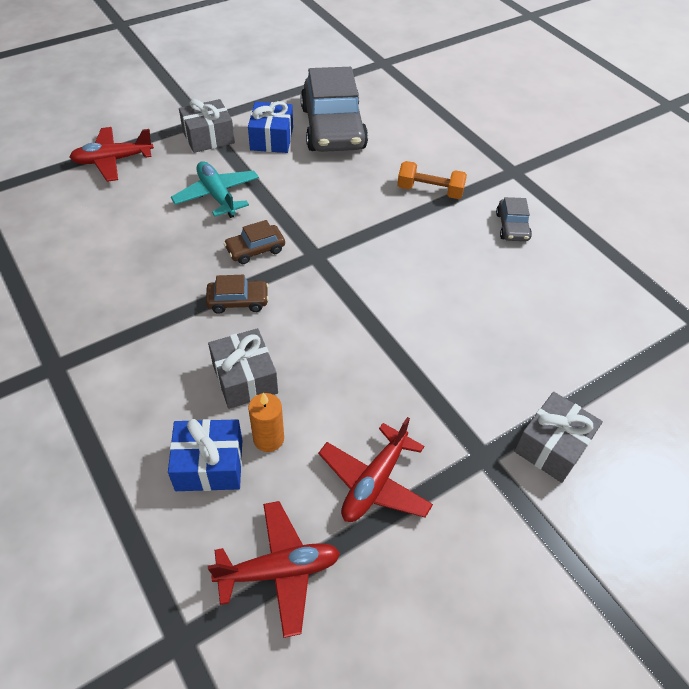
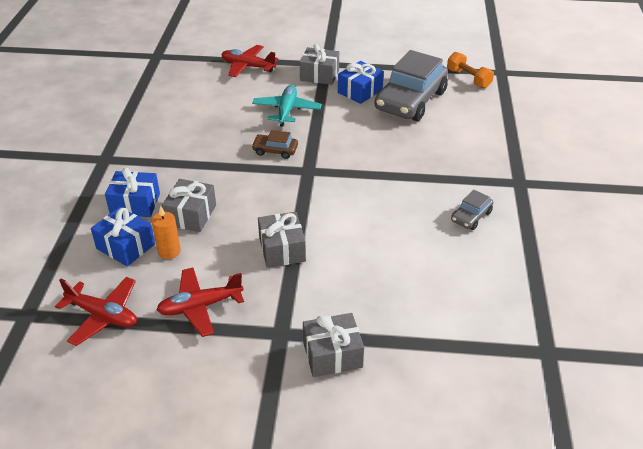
camera: 40 degrees right, 10 degrees down
brown car [206,275,269,314] -> none
orange dumbbell [397,161,467,199] -> orange dumbbell moved to [447,52,494,88]
none -> blue gift [105,168,160,217]
none -> grey gift [258,212,306,268]

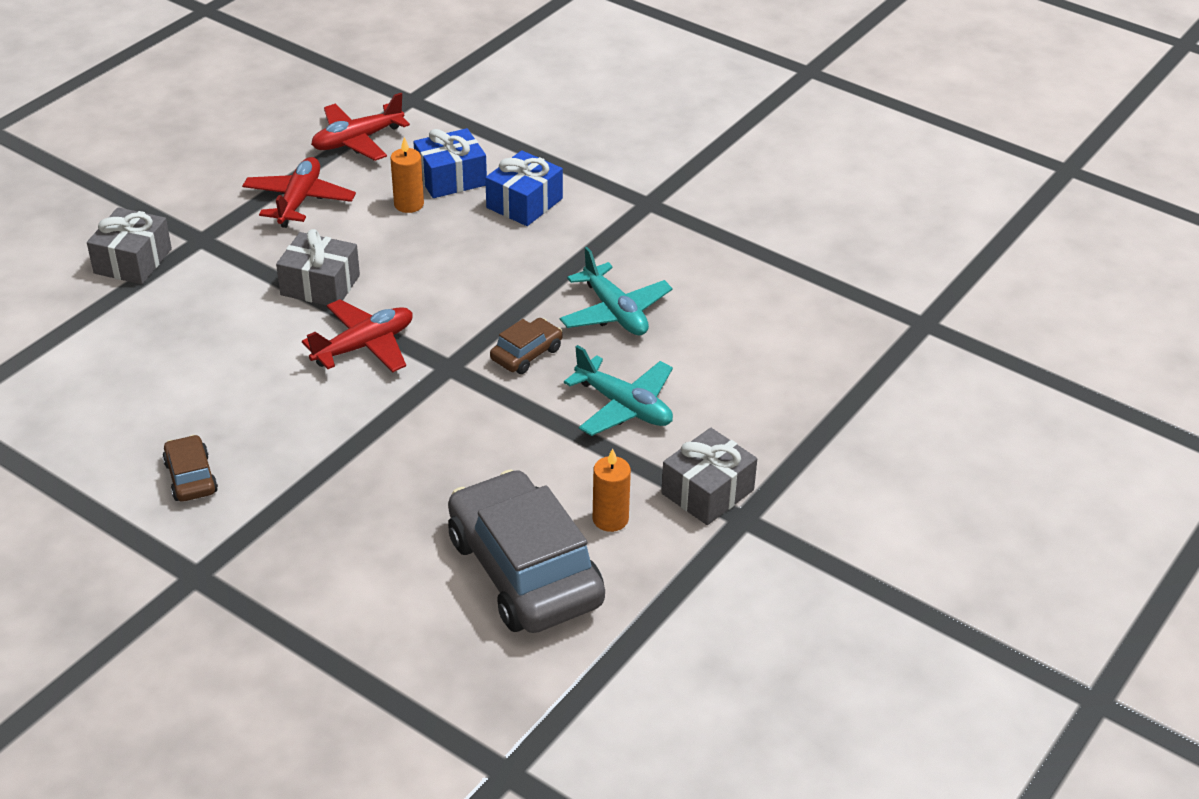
camera: 120 degrees right, 0 degrees up
grey gift [162,179,216,232] -> none
red plane [221,45,279,77] -> red plane moved to [302,299,412,372]
blue gift [338,61,384,104] -> orange candle [593,448,631,532]
orange dumbbell [447,52,494,88] -> none
grey car [451,190,493,230] -> brown car [162,435,218,502]
none -> turquoise plane [560,247,673,336]

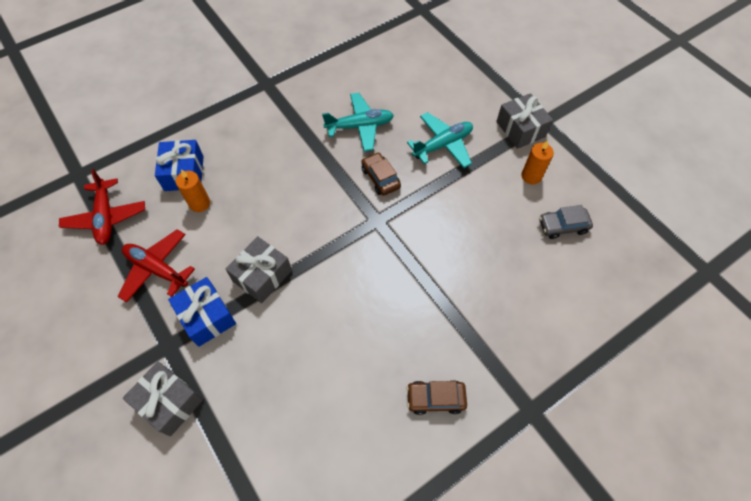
camera: 70 degrees left, 20 degrees up
red plane [302,299,412,372] -> none
grey car [448,469,605,633] -> grey car [539,205,593,239], size x0.45
blue gift [485,150,563,226] -> blue gift moved to [168,277,236,347]

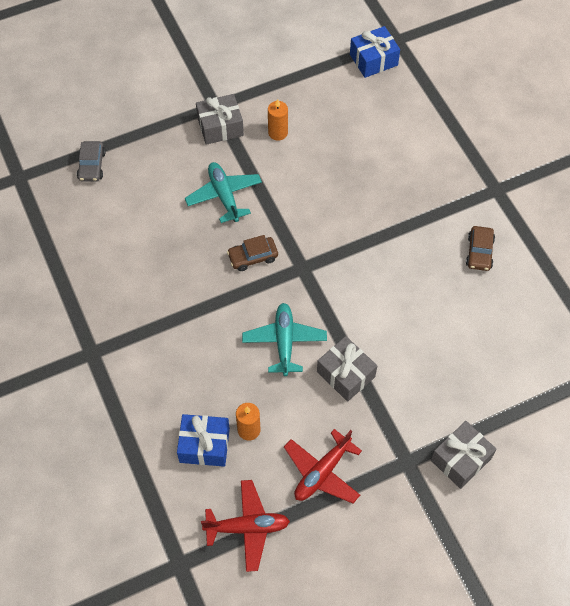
camera: 80 degrees left, 0 degrees up
blue gift [168,277,236,347] -> blue gift moved to [350,26,400,78]
turquoise plane [322,93,394,152] -> turquoise plane moved to [242,303,327,376]
grey car [539,205,593,239] -> grey car moved to [77,141,106,182]

